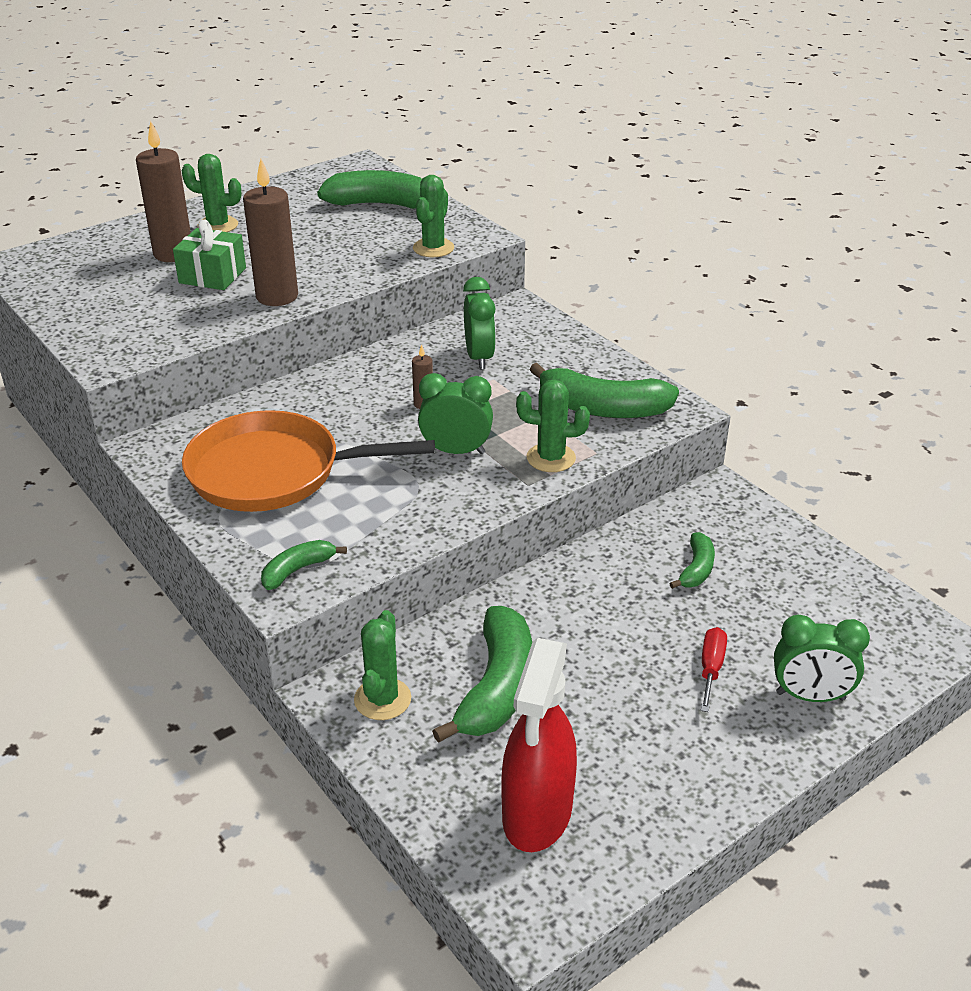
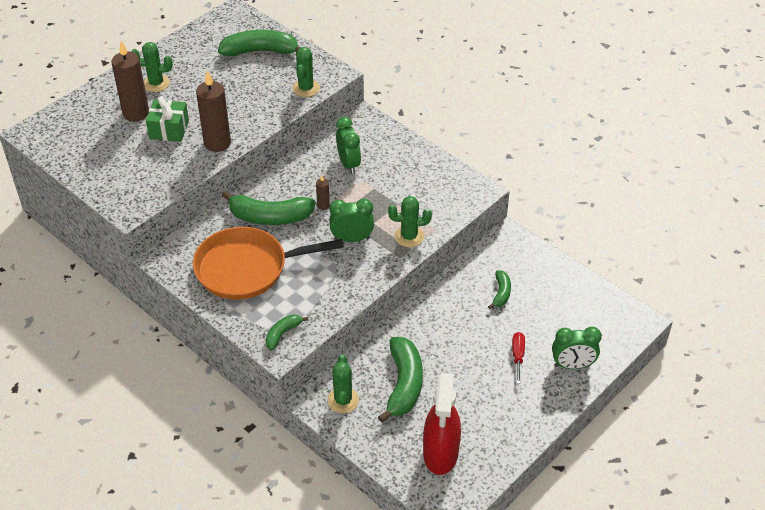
camera: 10 degrees left, 10 degrees up
green banana [529,363,679,418] -> green banana moved to [222,191,316,225]

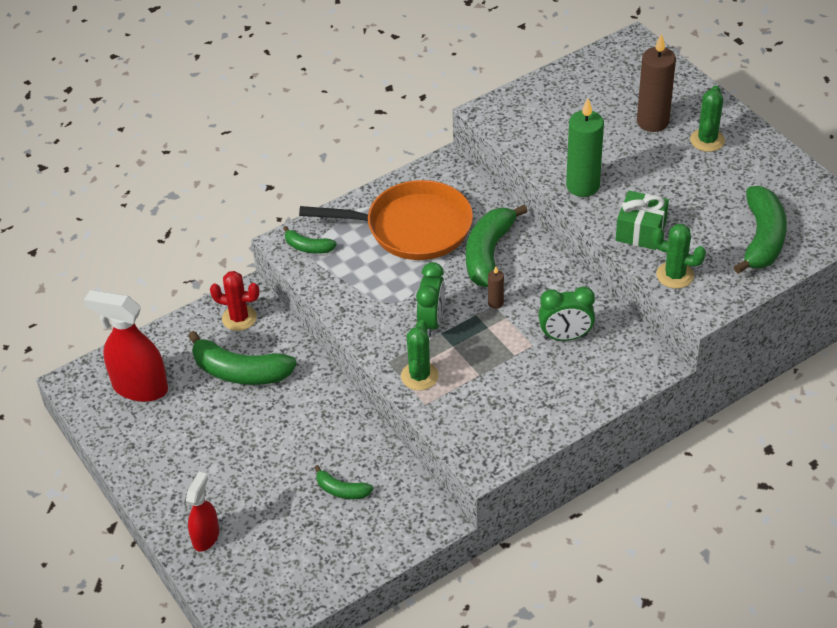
camera: 105 degrees right, 0 degrees up
green gift [146,96,189,142] -> green gift moved to [616,191,669,250]
orange pan [193,227,344,300] -> orange pan turned 90 degrees clockwise [299,180,473,260]
brown candle [196,70,231,152] -> green candle [566,98,604,197]
green banana [266,315,309,351] -> green banana turned 150 degrees clockwise [283,226,337,254]
green cactus [327,355,359,413] -> red cactus [210,271,260,331]
red screwdriver [512,332,525,384] -> none
green clock [552,327,602,369] -> red spray bottle [186,472,219,552]

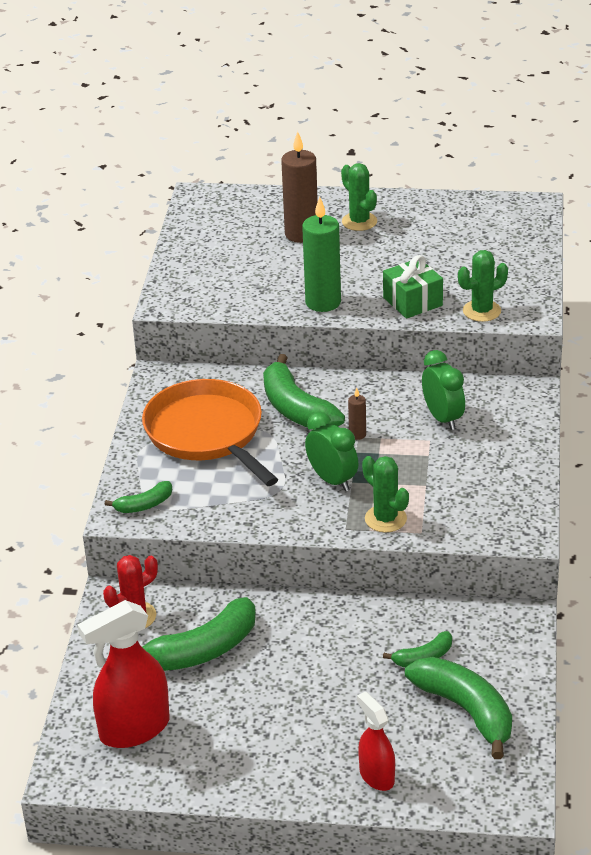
camera: 50 degrees left, 10 degrees down
orange pan [299,180,473,260] -> orange pan turned 75 degrees counterclockwise [142,379,279,486]
green clock [538,287,595,341] -> green clock turned 60 degrees counterclockwise [422,350,465,430]
green banana [734,186,787,274] -> green banana moved to [405,657,512,759]

